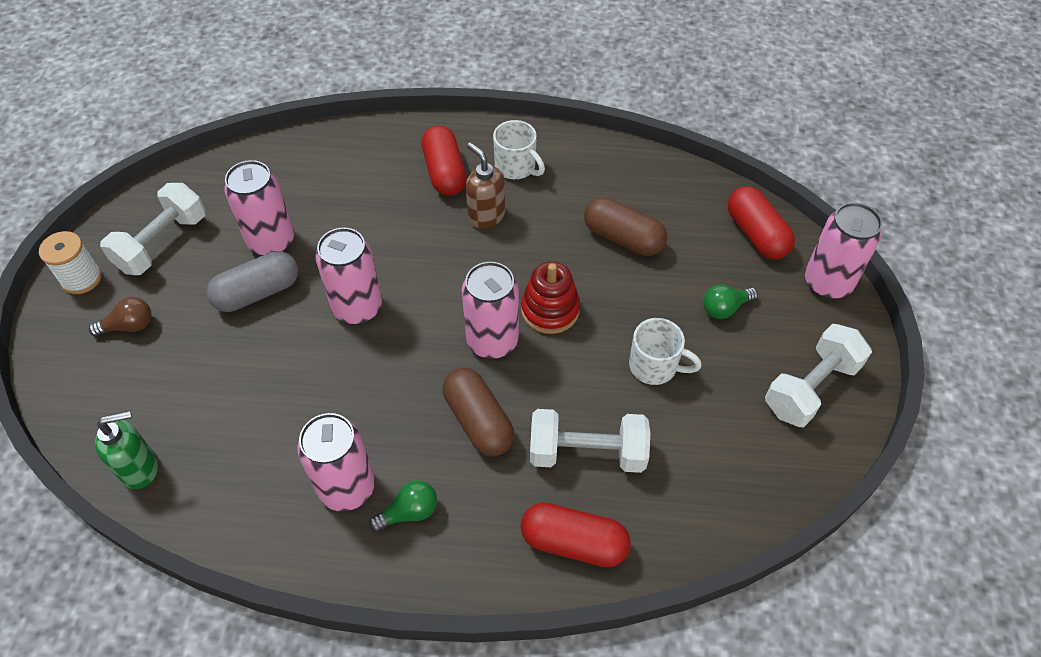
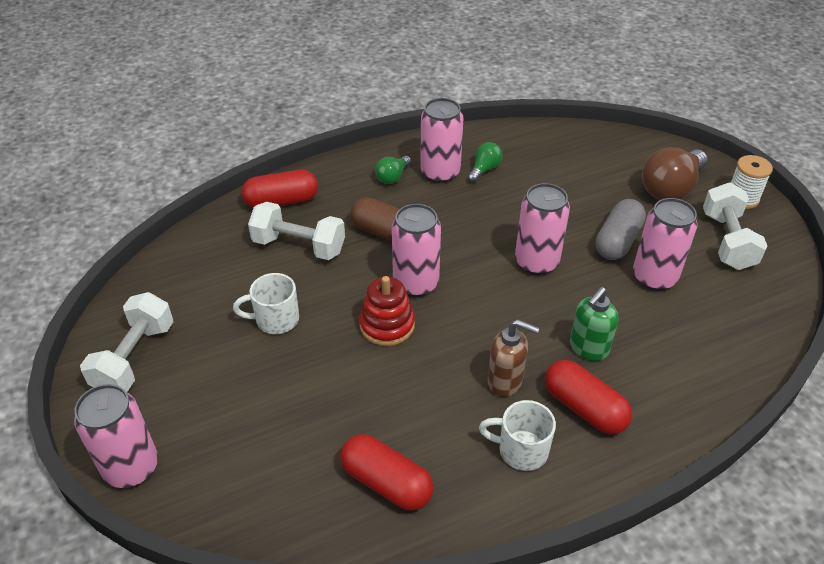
camera: 150 degrees right, 10 degrees down
brown light bulb [89,297,152,336] -> brown light bulb [642,147,707,200], size x1.92
green soap dispenser [95,411,158,489] -> green soap dispenser moved to [570,287,619,361]
white dumbbell [530,409,650,473] -> white dumbbell turned 45 degrees clockwise [248,202,345,260]
brown capsule [584,197,667,256] -> none
green light bulb [703,284,758,319] -> green light bulb moved to [468,142,503,183]
red capsule [727,186,795,259] -> red capsule moved to [340,434,434,511]

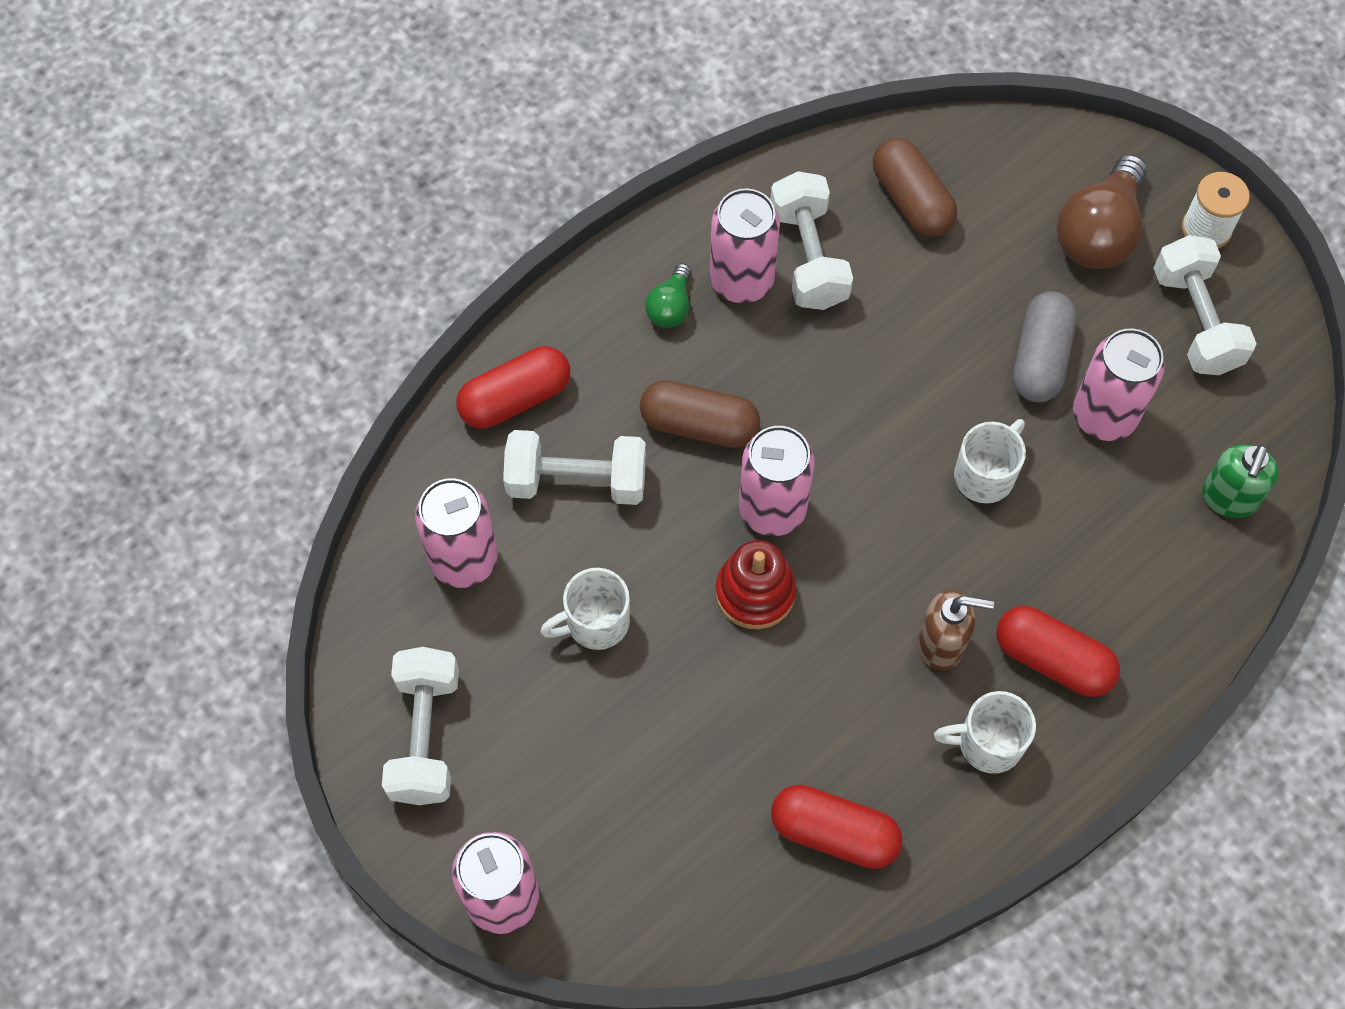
camera: 15 degrees left, 20 degrees up
green light bulb [468,142,503,183] -> white dumbbell [770,171,853,310]
pink can [515,183,570,275] -> pink can moved to [415,478,498,588]
green soap dispenser [570,287,619,361] -> green soap dispenser moved to [1202,444,1279,518]
none -> brown capsule [873,138,957,237]
none -> white mug [954,419,1026,503]

